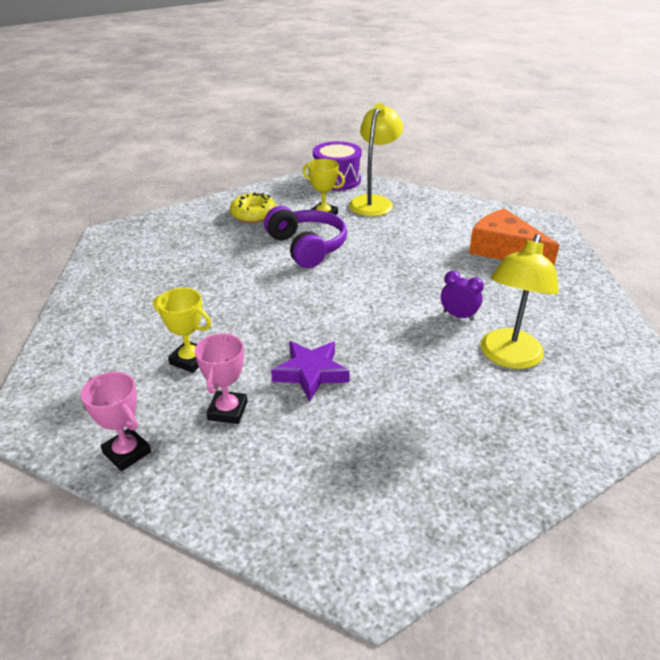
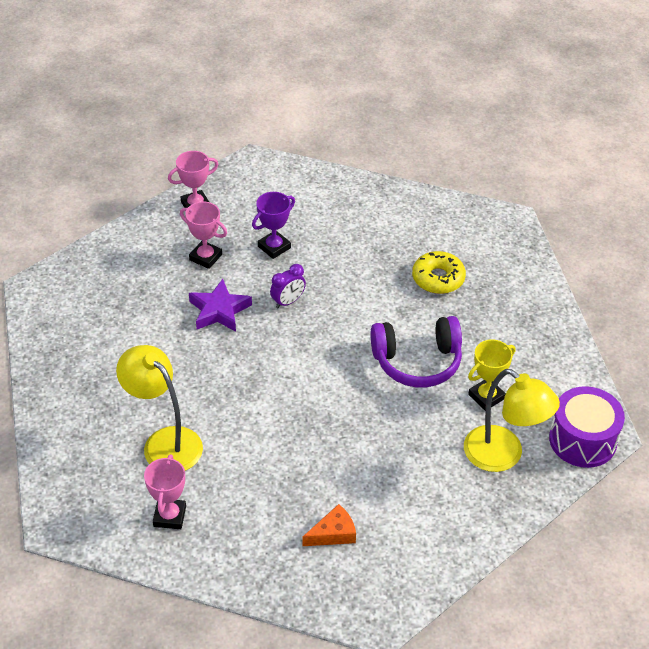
camera: 110 degrees right, 10 degrees up
yellow trophy [153,288,211,373] -> purple trophy [252,192,295,259]
yellow donut [230,193,276,223] -> yellow donut moved to [412,251,466,294]
purple clock [441,271,484,321] -> purple clock moved to [270,264,306,308]
orange cheese [469,208,560,265] -> orange cheese [303,504,356,546], size x0.53
none -> pink trophy [144,454,186,529]

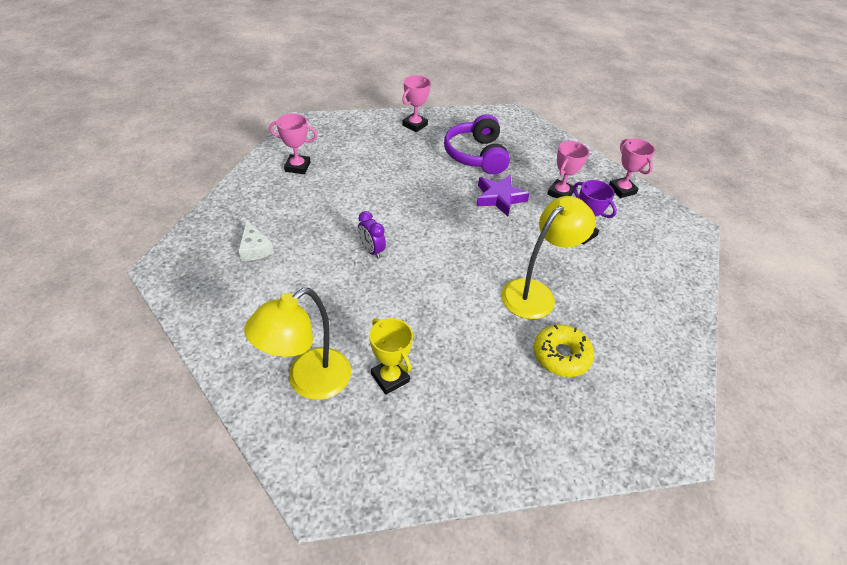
camera: 90 degrees right, 0 degrees up
yellow lamp [116,345,203,471] -> yellow lamp moved to [501,196,596,319]
purple clock [270,264,306,308] -> purple clock moved to [358,211,386,259]
orange cheese [303,504,356,546] -> white cheese [239,220,274,261]
purple headphones [371,316,462,387] -> purple headphones moved to [444,114,510,174]
purple drum [549,386,625,468] -> none
none -> pink trophy [402,75,431,132]

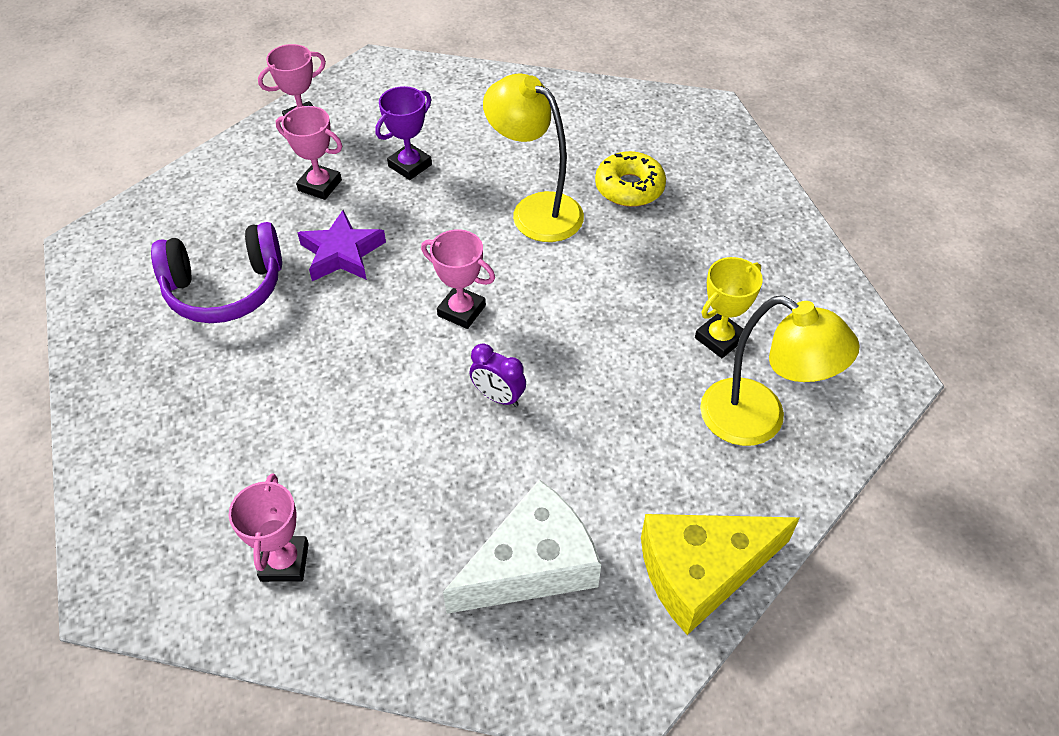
camera: 95 degrees left, 5 degrees up
white cheese [239,220,274,261] -> white cheese [443,479,601,614], size x1.90
purple clock [358,211,386,259] -> purple clock turned 75 degrees clockwise [469,343,526,407]
pink trophy [402,75,431,132] -> pink trophy moved to [421,229,495,329]
none -> yellow cheese [641,514,800,635]

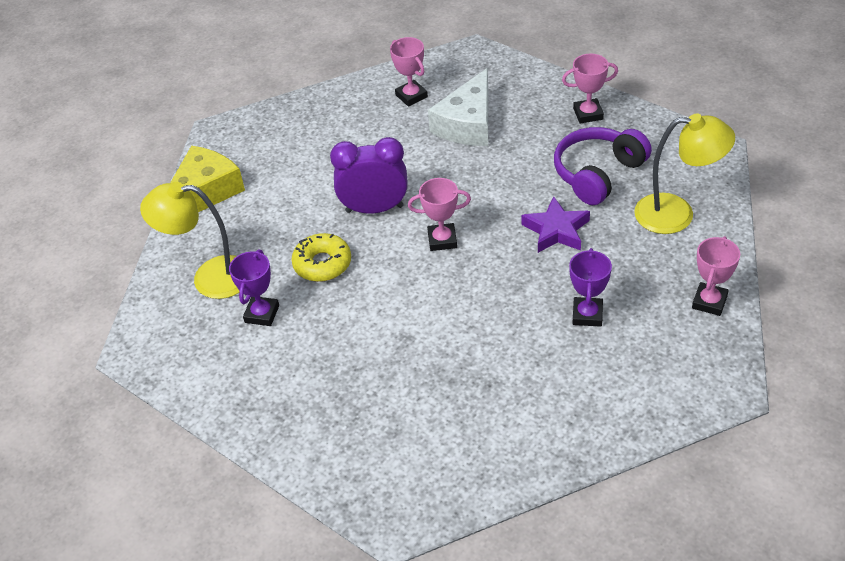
camera: 150 degrees right, 5 degrees down
pink trophy [276,106,342,200] -> pink trophy moved to [562,54,618,124]
white cheese [443,479,601,614] -> white cheese moved to [428,68,488,146]
purple clock [469,343,526,407] -> purple clock [330,137,408,214], size x1.86
yellow lamp [483,74,584,242] -> yellow lamp moved to [634,113,735,234]
yellow donut [595,151,666,207] -> yellow donut moved to [291,233,351,282]
yellow trophy [695,257,763,358] -> purple trophy [229,249,279,326]

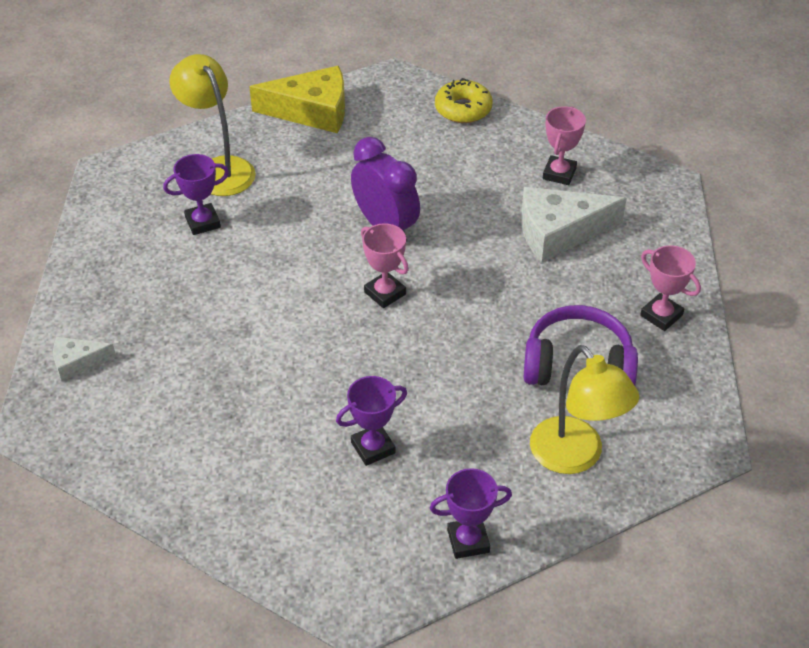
camera: 50 degrees right, 0 degrees up
yellow donut [291,233,351,282] -> yellow donut moved to [435,78,493,123]
purple star [521,196,590,253] -> none
pink trophy [692,236,740,316] -> purple trophy [430,468,512,559]
none -> white cheese [53,337,116,381]

